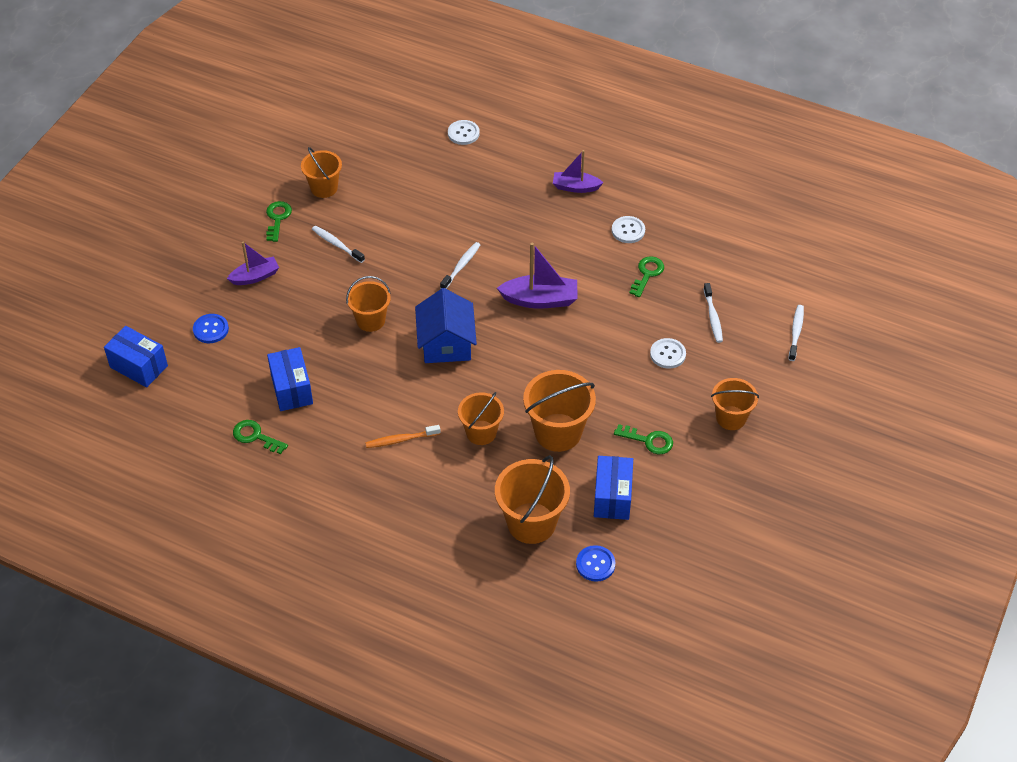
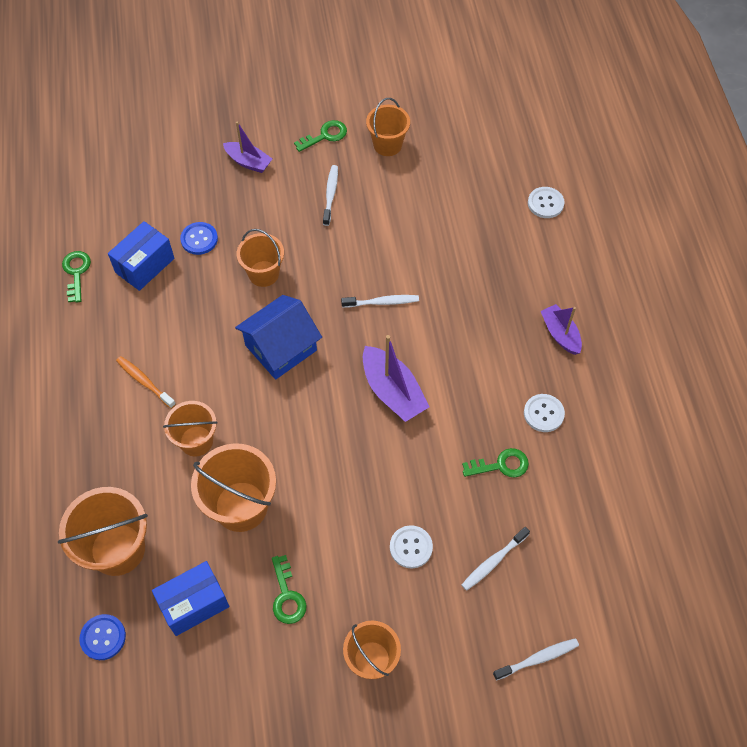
camera: 55 degrees right, 10 degrees up
blue box [104,326,168,388] -> none
blue button [193,314,229,343] -> blue button moved to [180,222,218,255]

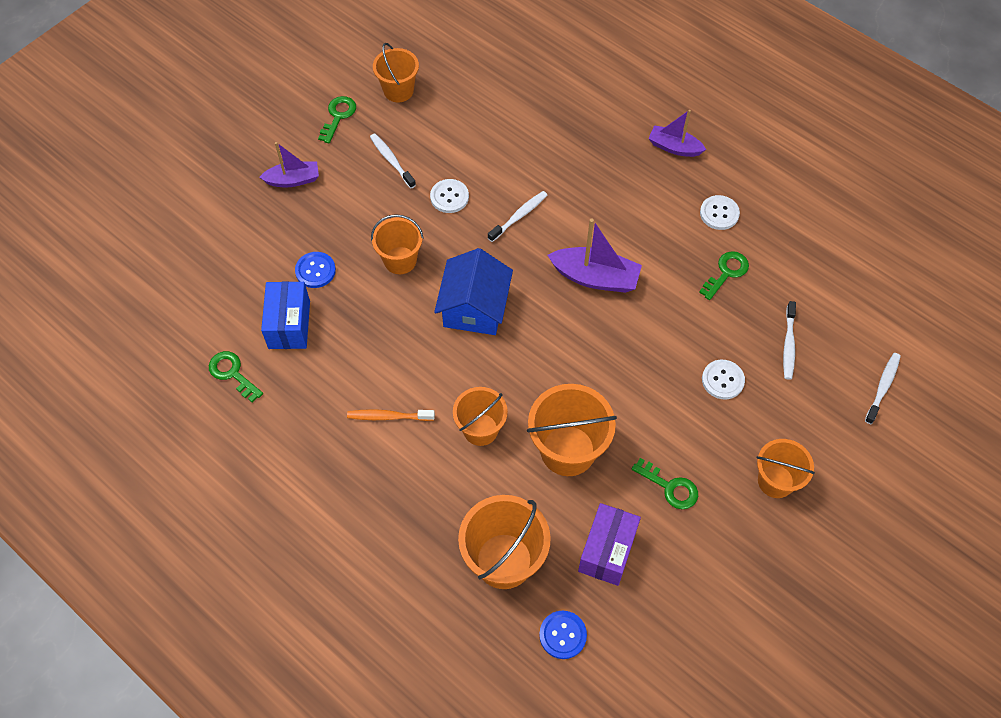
camera: 40 degrees left, 0 degrees up
blue box [152,561,230,636] -> purple box [578,503,641,586]
white button [528,187,564,218] -> white button moved to [430,179,469,213]

